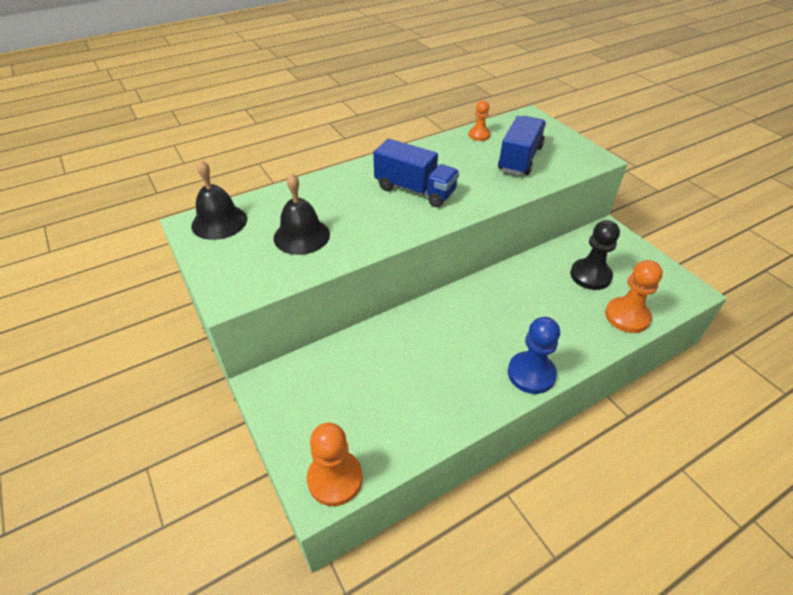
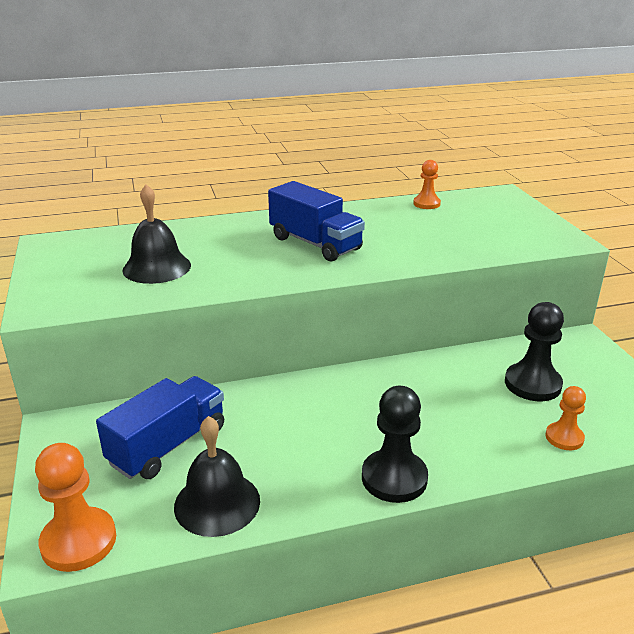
camera: 15 degrees right, 15 degrees down
black bell [191,160,247,240] -> black bell moved to [174,416,260,537]
blue truck [498,116,546,175] -> blue truck moved to [96,376,224,479]
blue pawn [508,317,560,394] -> black pawn [362,386,428,503]
orange pawn [605,260,663,333] -> orange pawn [546,386,586,450], size x0.60

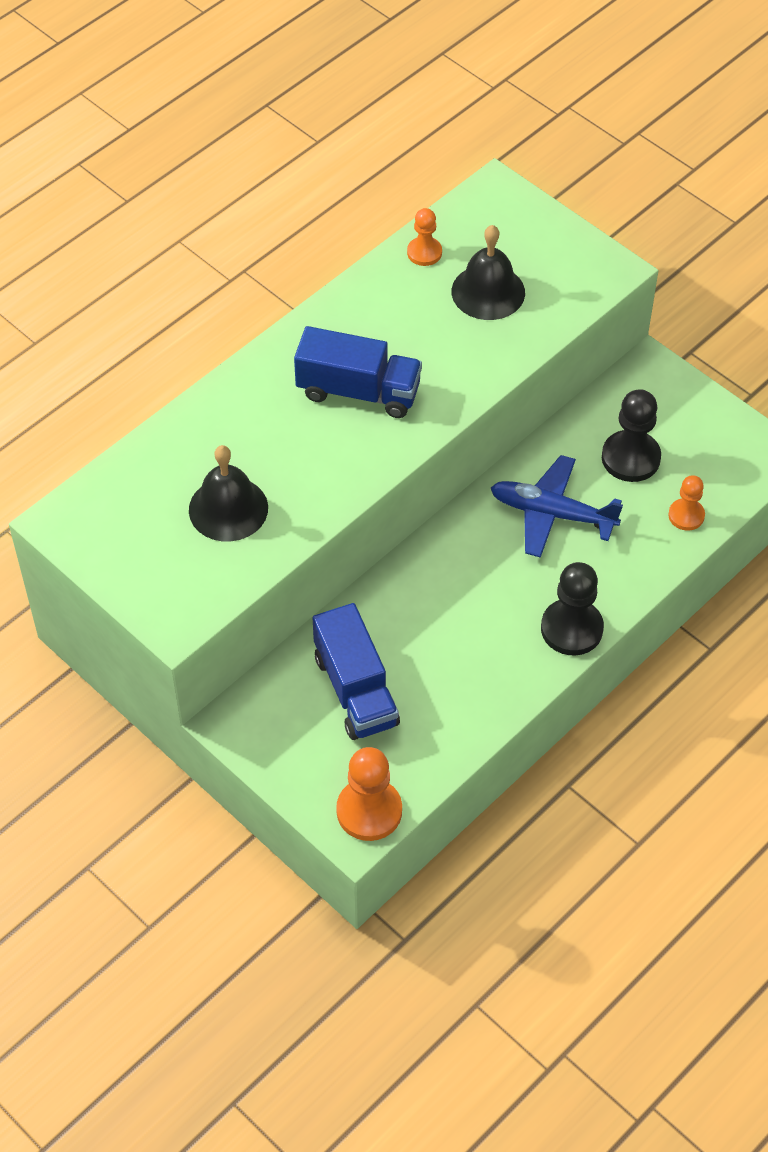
camera: 30 degrees left, 25 degrees up
blue truck [96,376,224,479] -> blue truck turned 150 degrees clockwise [313,603,400,740]
black bell [174,416,260,537] -> black bell moved to [452,225,525,320]
none -> blue plane [491,455,623,558]

